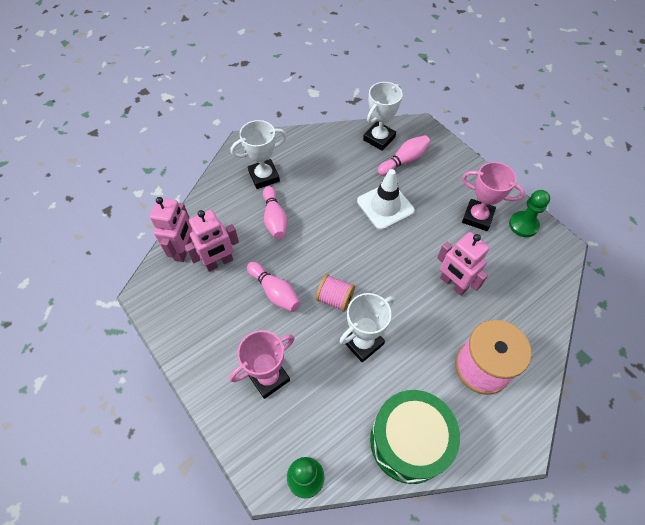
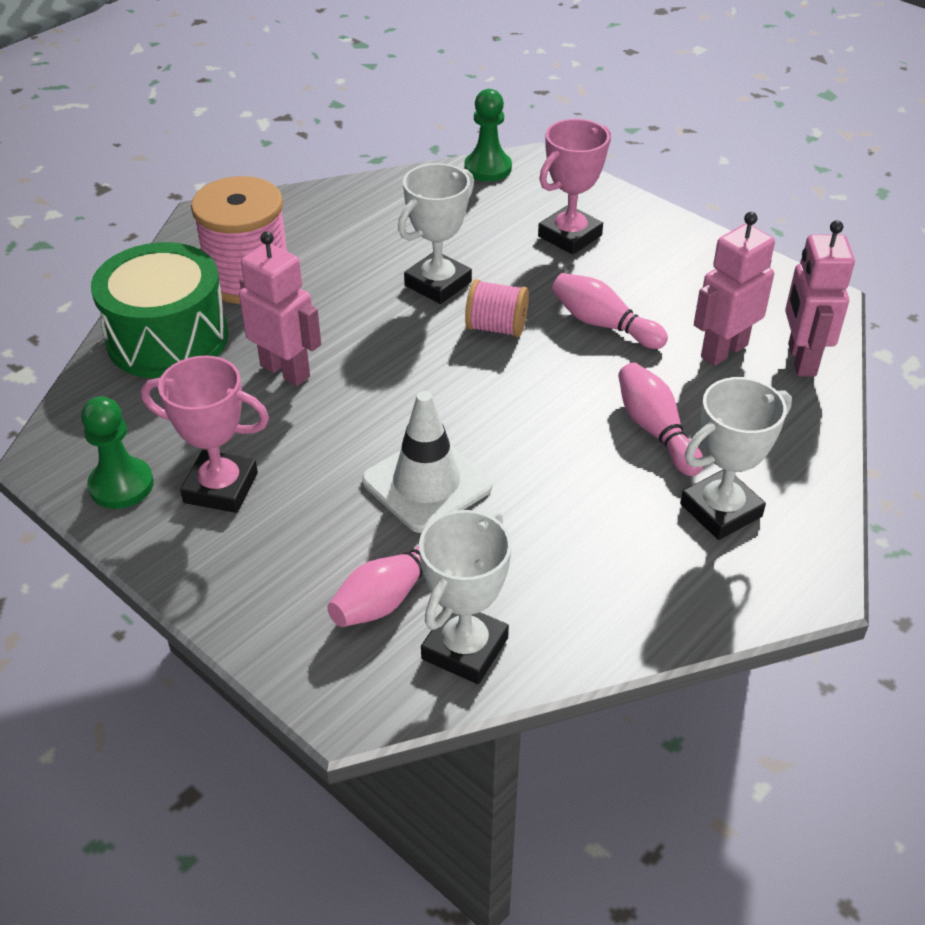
camera: 170 degrees right, 15 degrees down
green drum [370,390,460,484] -> green drum moved to [91,242,229,379]

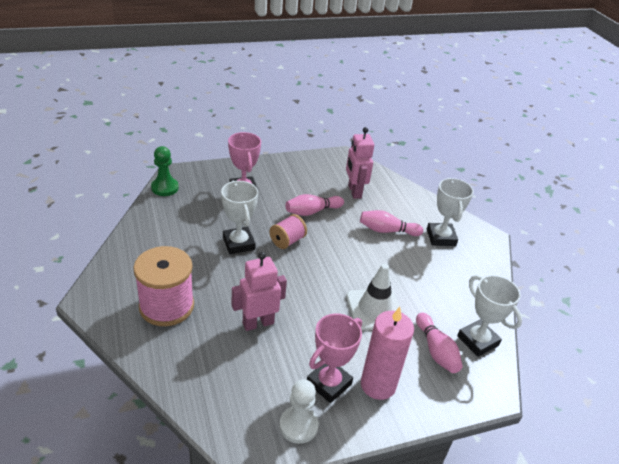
camera: 65 degrees left, 5 degrees down
green pawn [81,396,154,509] -> white pawn [279,379,319,444]
green drum [91,242,229,379] -> none
pink robot [785,220,855,376] -> none
none -> pink candle [361,307,414,400]

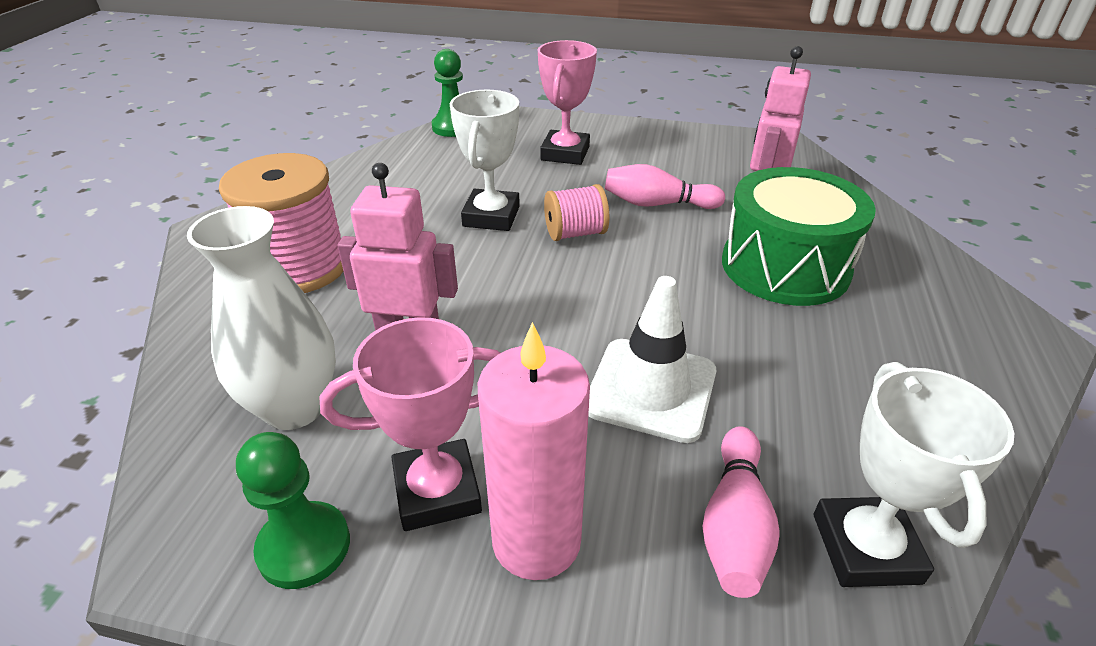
camera: 35 degrees right, 0 degrees up
white pawn [279,379,319,444] -> green pawn [236,432,350,589]
pink bowling pin [360,210,423,236] -> green drum [722,167,876,306]
white trophy [427,178,474,246] -> none
none -> white vase [187,206,336,430]

